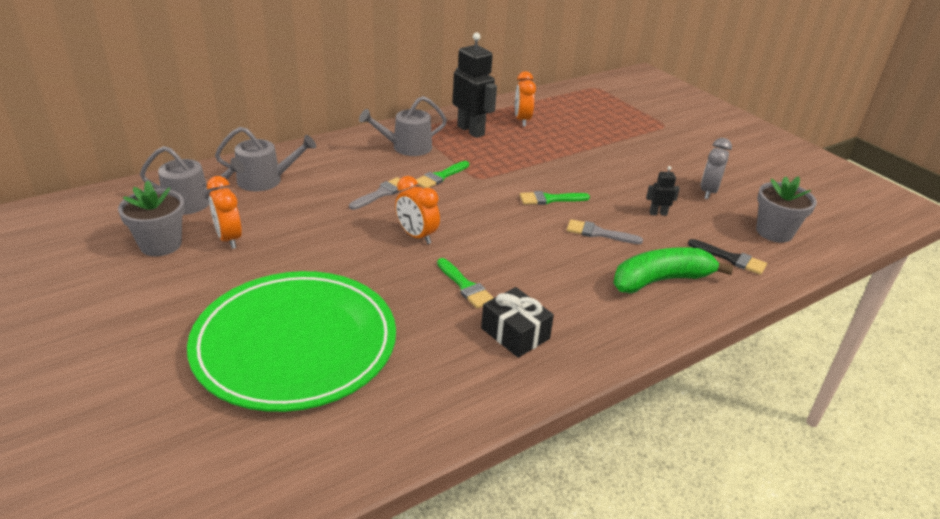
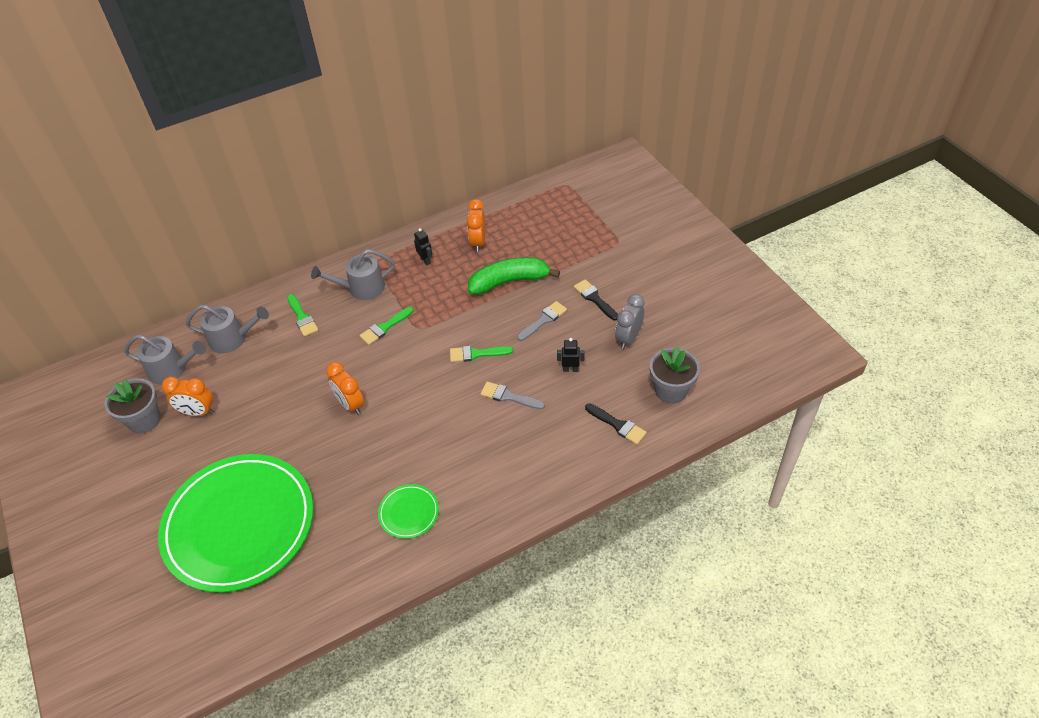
camera: 10 degrees right, 15 degrees up
orange clock [207,176,242,249] -> orange clock turned 60 degrees counterclockwise [162,377,214,416]
grey brush [349,177,400,210] -> grey brush moved to [517,301,567,341]
green brush [437,258,493,309] -> green brush moved to [287,294,318,337]
black robot [453,33,497,138] -> black robot [414,228,432,265], size x0.46
black gift [481,287,554,358] -> green plate [378,484,439,539]
green banana [613,247,733,294] -> green banana moved to [468,257,560,295]
none -> black brush [574,279,618,320]

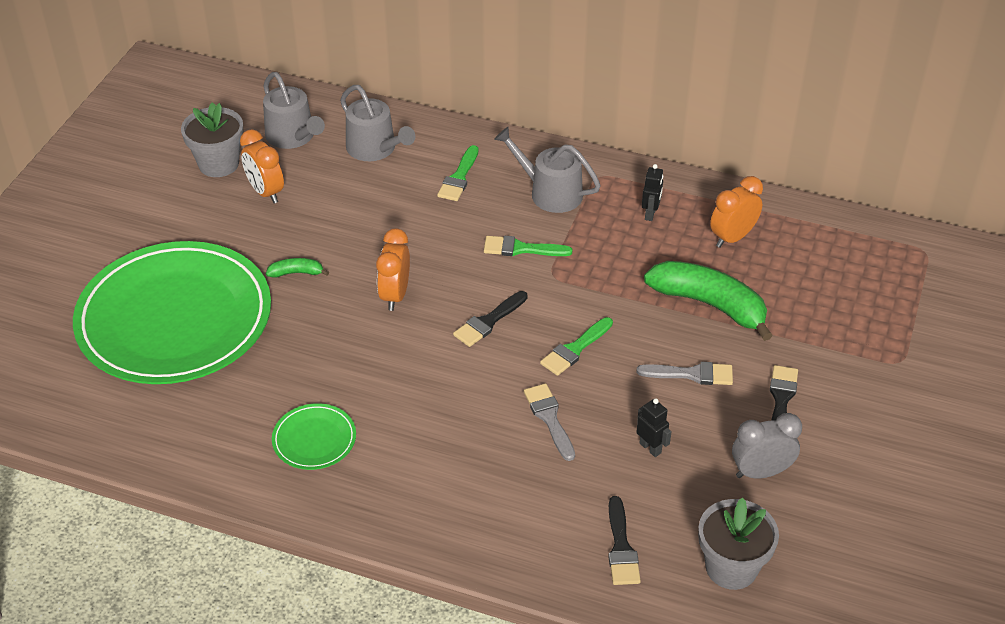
camera: 45 degrees right, 5 degrees down
green brush [450,346,513,362] -> green brush turned 90 degrees counterclockwise [540,317,613,376]
none -> green banana [266,258,329,278]
none -> black brush [453,291,528,347]

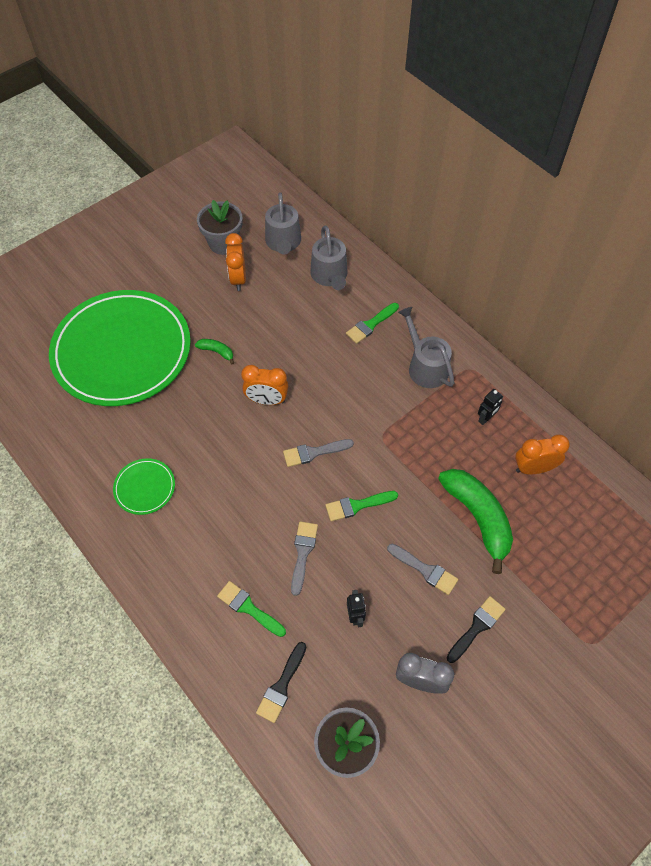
camera: 30 degrees right, 15 degrees up
orange clock [376,228,410,311] -> orange clock turned 120 degrees counterclockwise [241,365,288,405]
black brush [453,291,528,347] -> grey brush [283,439,354,467]
green brush [484,236,573,256] -> green brush moved to [217,581,286,637]

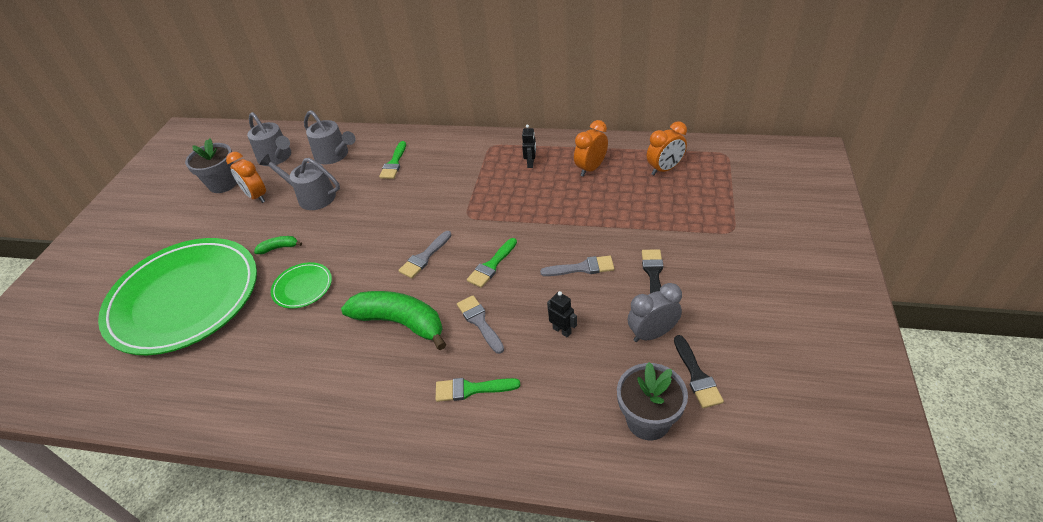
camera: 35 degrees left, 15 degrees down
green plate [113,458,175,515] -> green plate moved to [271,262,332,309]
orange clock [241,365,288,405] -> orange clock moved to [647,121,687,175]
black brush [256,642,306,723] -> black brush moved to [674,335,724,408]
grey watering can [398,307,455,388] -> grey watering can moved to [259,154,340,210]
green banana [438,469,513,574] -> green banana moved to [341,291,446,350]

